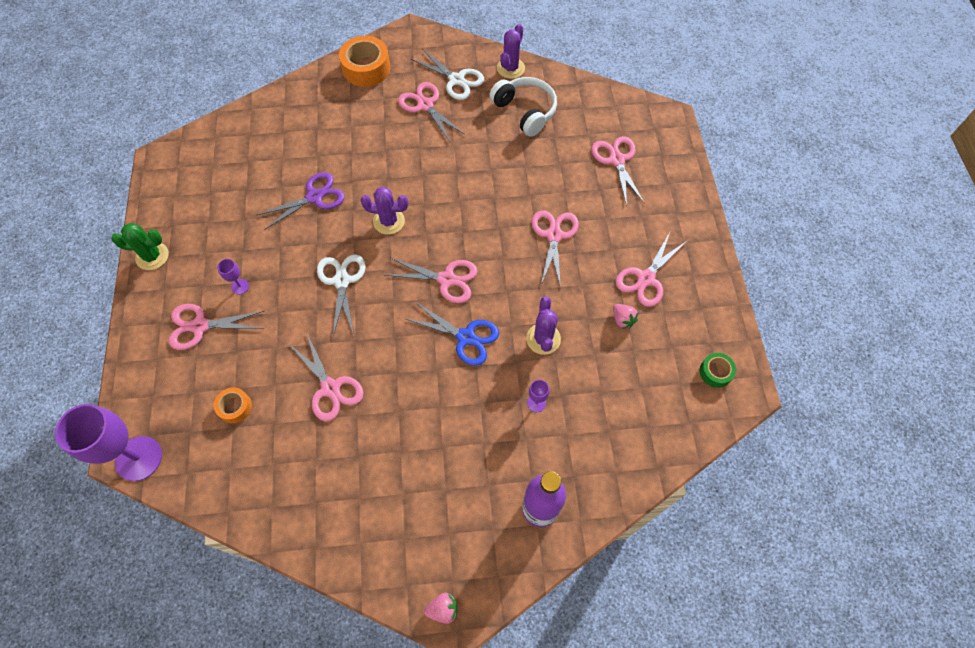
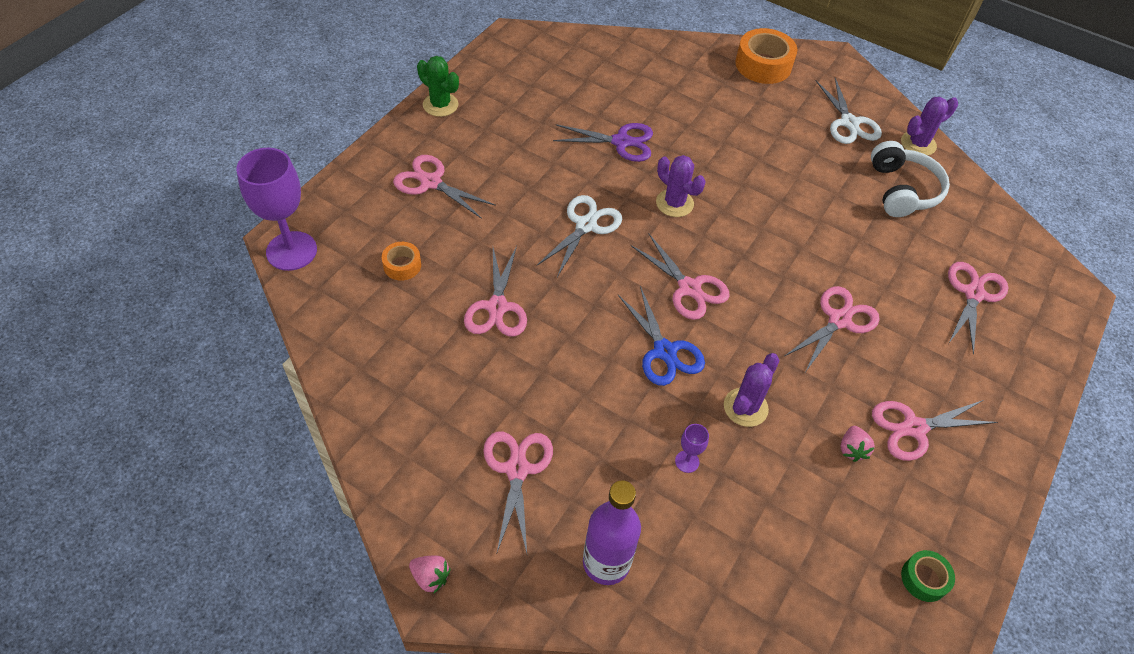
camera: 35 degrees right, 10 degrees down
purple goblet [217,259,249,294] -> none
pink scissors [398,82,465,141] -> pink scissors moved to [483,431,553,553]

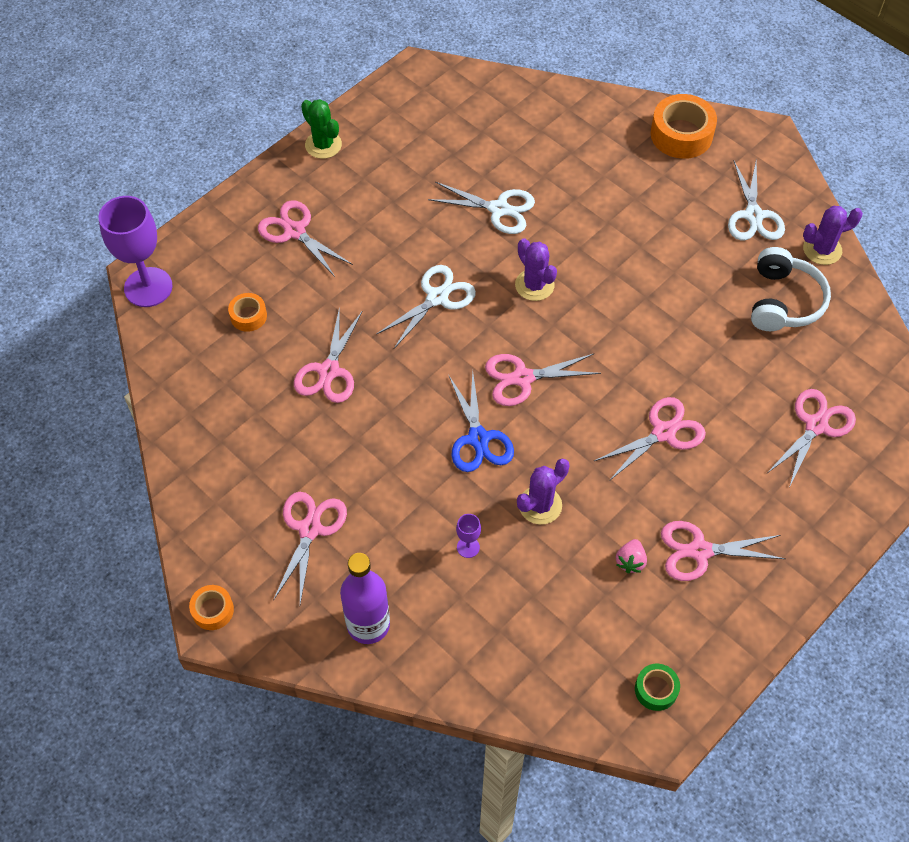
camera: 15 degrees right, 5 degrees up
pink strawberry [409,556,451,593] -> orange tape [189,585,234,630]
purple scissors [553,123,653,162] -> white scissors [428,182,535,234]
pink scissors [630,234,730,320] -> pink scissors turned 105 degrees clockwise [485,353,601,406]

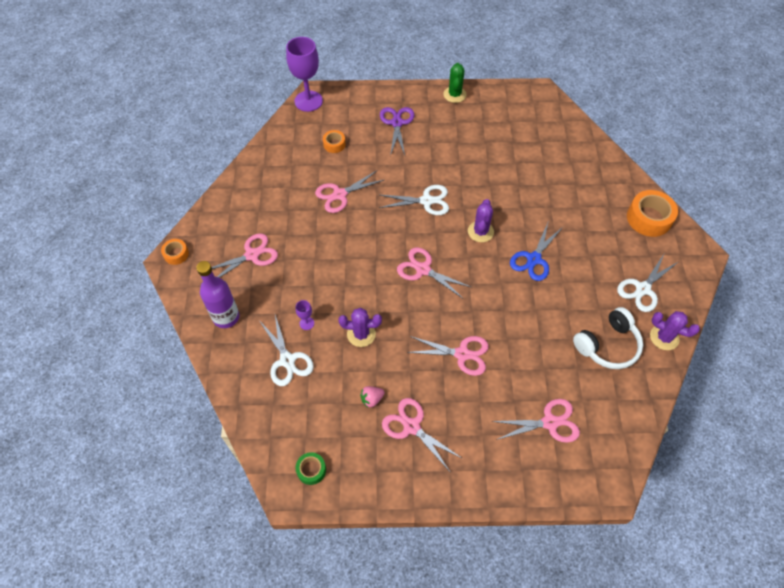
camera: 45 degrees right, 0 degrees up
pink scissors [258,200,353,277] -> purple scissors [380,107,414,156]
white scissors [428,182,535,234] -> white scissors moved to [260,315,314,386]
blue scissors [449,371,514,472] -> blue scissors moved to [510,223,563,281]

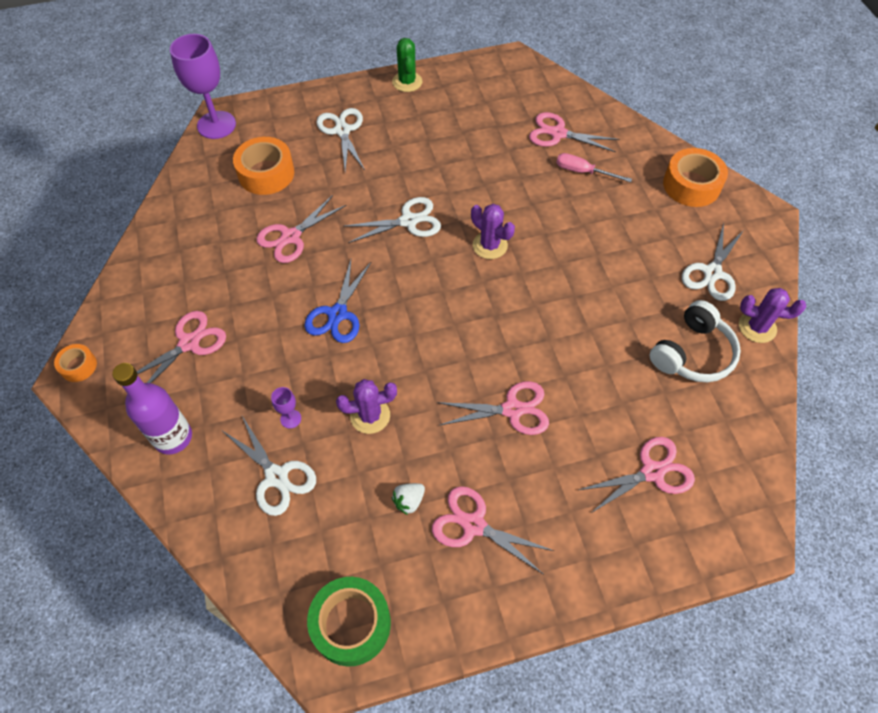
camera: 15 degrees left, 0 degrees up
green tape [295,452,326,485] -> green tape [307,577,391,667], size x1.86
orange tape [323,130,346,153] -> orange tape [233,137,294,195], size x1.86
pink strawberry [360,386,385,408] -> white strawberry [392,483,425,515]
purple scissors [380,107,414,156] -> white scissors [316,108,365,172]
pink scissors [397,247,471,299] -> pink scissors moved to [529,112,619,152]
purple cactus [468,199,494,242] -> purple cactus turned 45 degrees counterclockwise [471,204,515,259]
blue scissors [510,223,563,281] -> blue scissors moved to [304,260,372,343]
none -> pink screwdriver [556,153,632,182]

